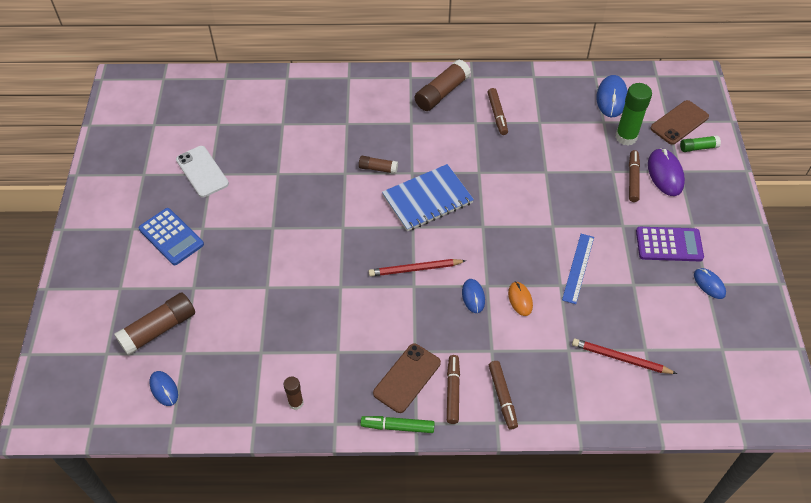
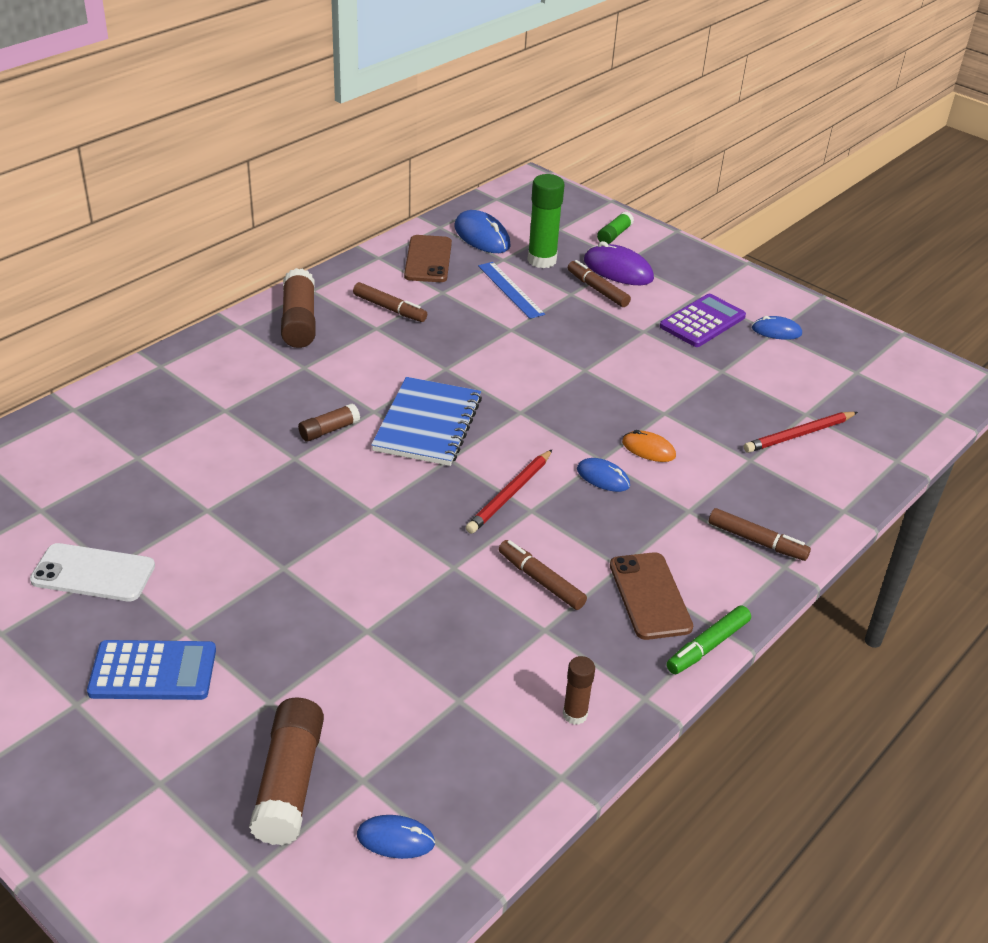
camera: 50 degrees left, 15 degrees down
brown marker [447,355,460,424] -> brown marker moved to [499,540,587,610]
blue ruler [562,234,594,304] -> blue ruler moved to [478,262,545,319]
brown phone [650,100,709,145] -> brown phone moved to [404,235,452,282]

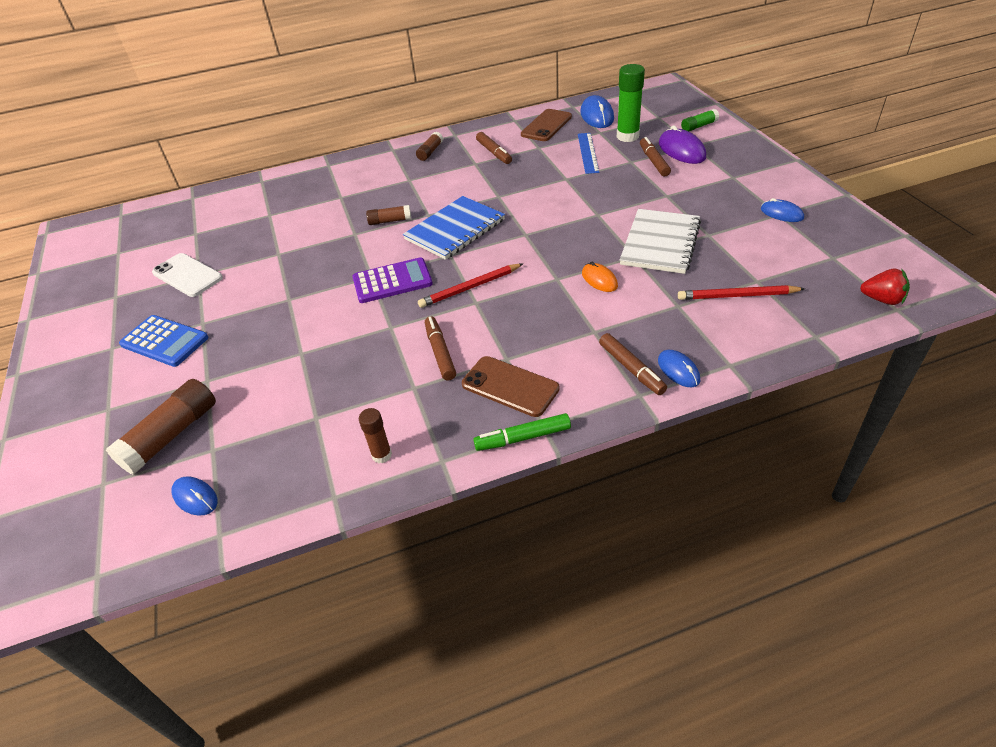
camera: 35 degrees right, 5 degrees up
brown glue stick [281,268,316,348] -> brown glue stick [416,132,443,161], size x0.56
blue mouse [577,458,630,492] -> blue mouse moved to [658,350,700,387]
brown phone [610,552,693,640] -> brown phone turned 75 degrees counterclockwise [462,356,560,417]
purple calculator [660,294,746,347] -> purple calculator moved to [352,257,433,303]
none -> white notebook [620,209,701,274]
none -> red strawberry [860,269,910,305]

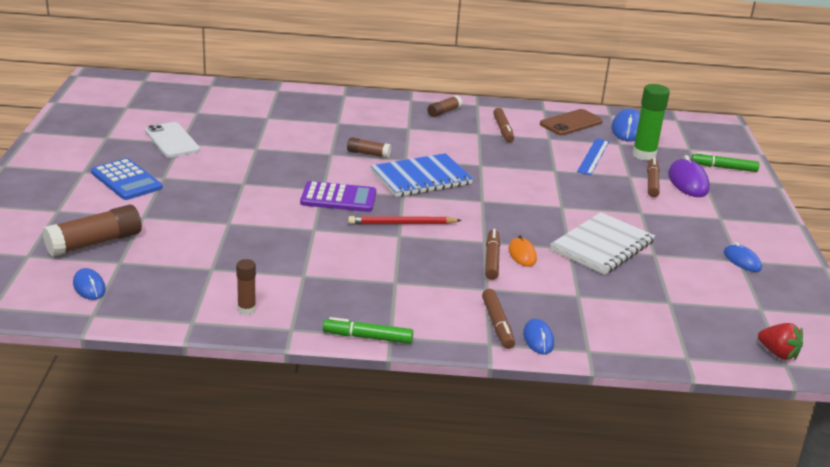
camera: 15 degrees right, 15 degrees down
brown marker [425,316,456,381] -> brown marker moved to [485,229,500,280]
brown phone [462,356,560,417] -> none
red pencil [678,285,805,300] -> none
green glue stick [681,109,719,131] -> green marker [691,152,759,172]

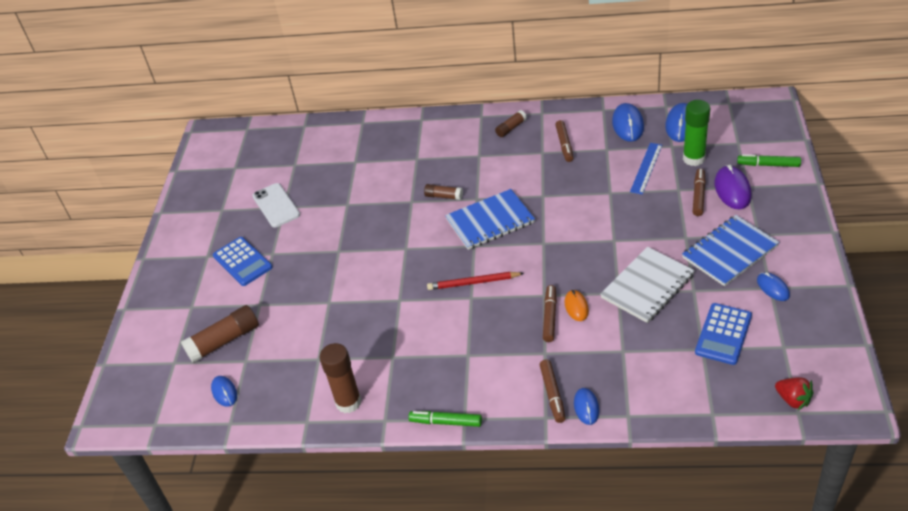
camera: 10 degrees right, 15 degrees up
brown glue stick [236,259,256,315] -> brown glue stick [320,343,361,413], size x1.79
purple calculator [300,181,376,212] -> none
brown phone [540,109,603,135] -> blue mouse [612,103,644,142]
none -> blue notebook [682,215,779,286]
none -> blue calculator [695,303,752,365]

